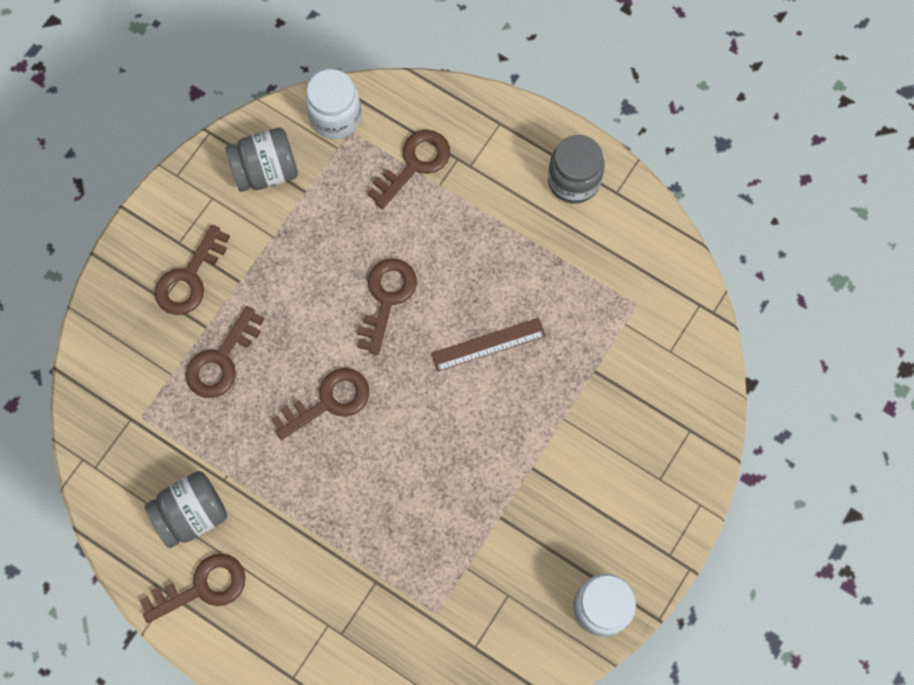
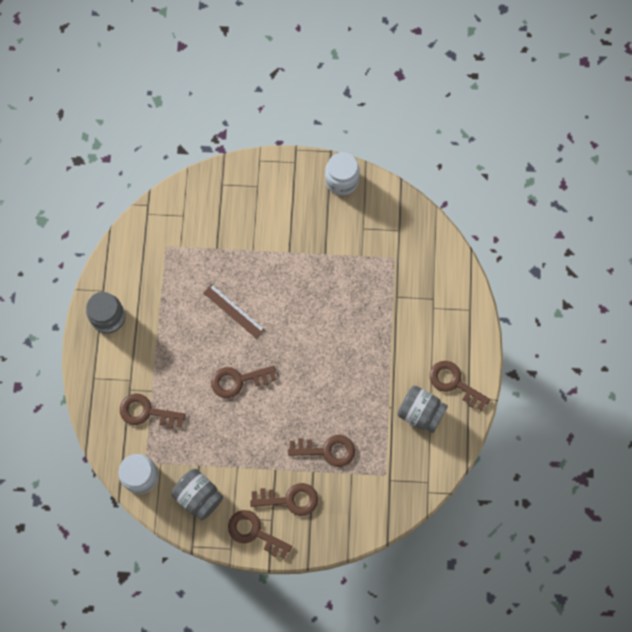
camera: 120 degrees left, 0 degrees up
brown key [271,368,370,440] -> brown key moved to [228,510,292,559]

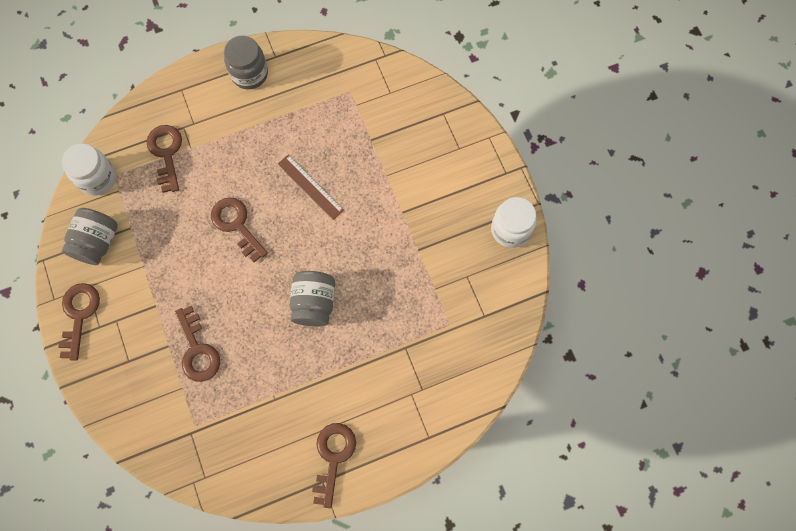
camera: 65 degrees right, 0 degrees up
brown ruler [203,284,265,339] -> brown ruler turned 60 degrees counterclockwise [278,154,344,220]
brown key [250,483,318,516] -> none
grey jar [397,386,448,433] -> grey jar moved to [290,271,335,326]

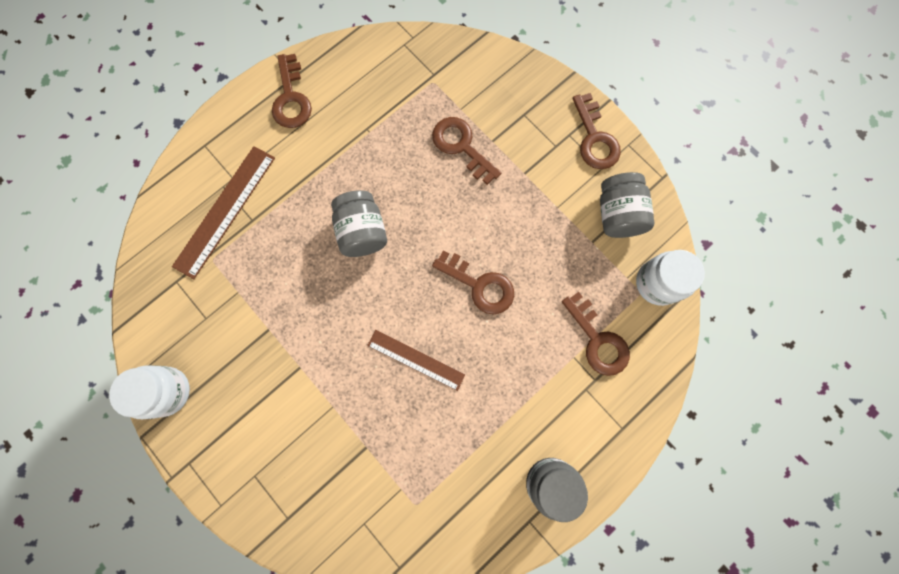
camera: 160 degrees right, 5 degrees up
none -> brown ruler [172,146,275,279]

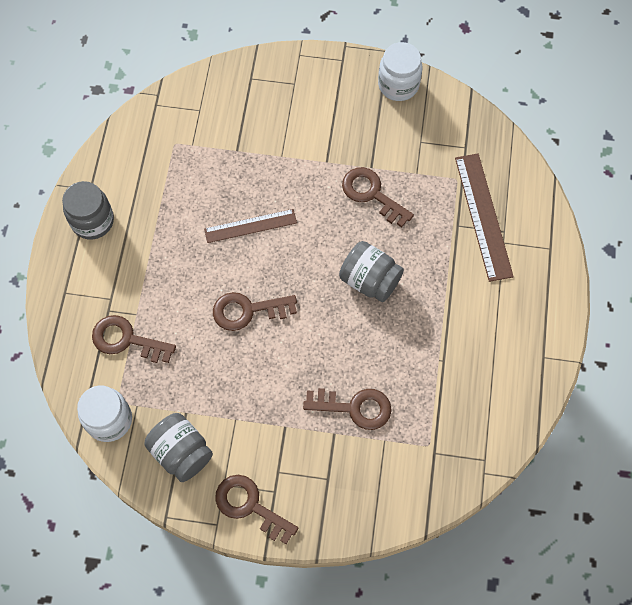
camera: 140 degrees right, 10 degrees down
brown key [272,54,312,128] -> brown key moved to [342,167,414,227]

